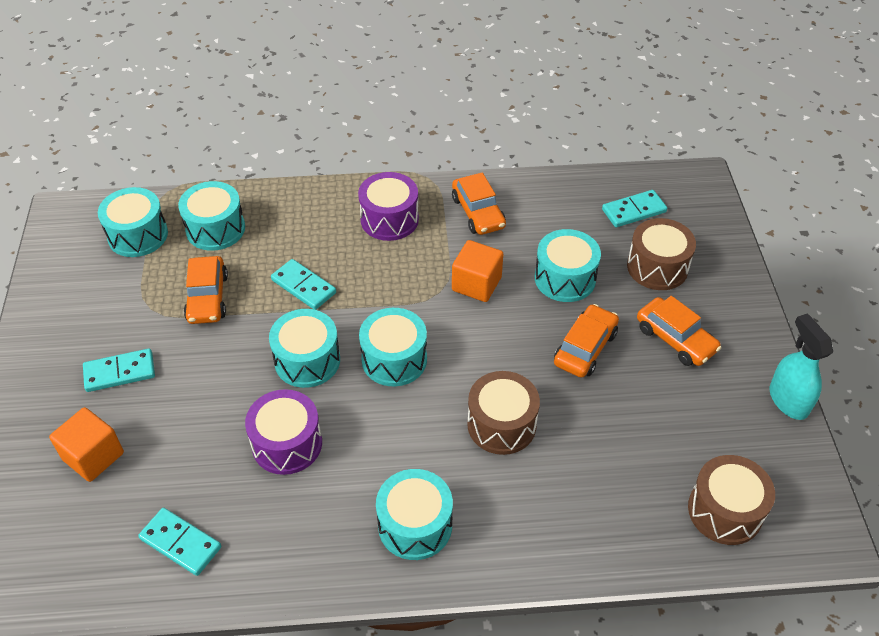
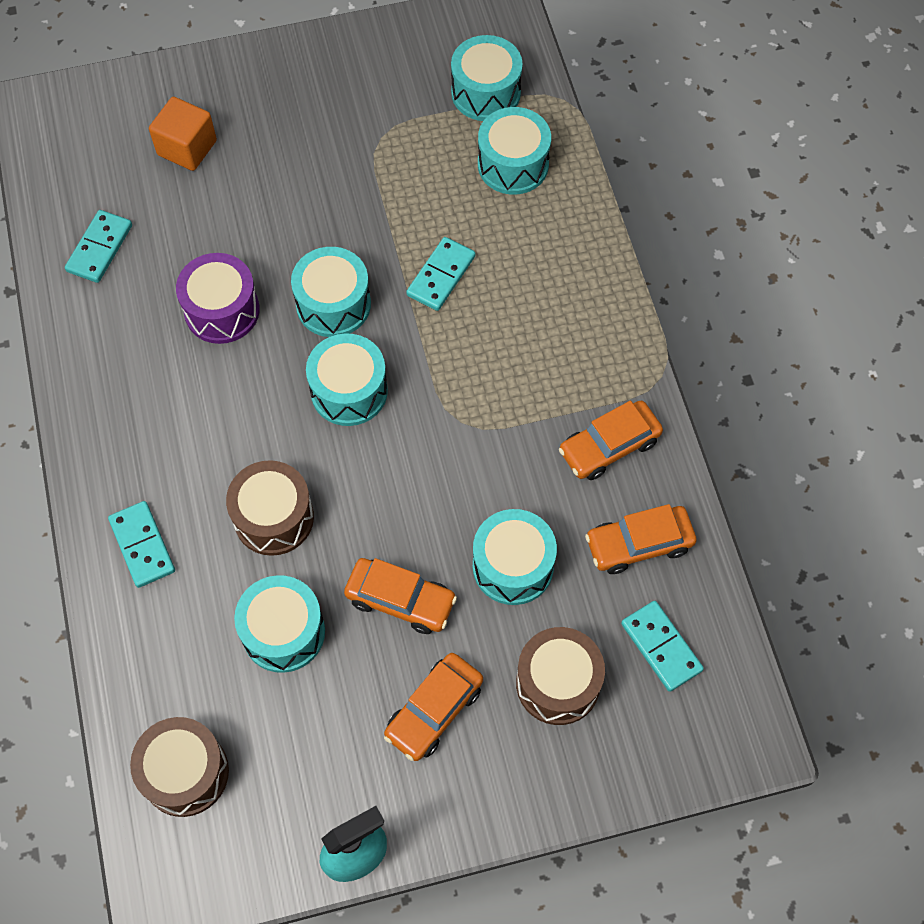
camera: 80 degrees right, 15 degrees up
turquoise domino [83,349,155,392] -> turquoise domino moved to [108,501,175,588]
orange car [184,256,228,324] -> orange car moved to [585,504,697,574]
purple drum [358,172,419,241] -> none
turquoise drum [376,469,453,560] -> turquoise drum moved to [234,575,325,673]
orange cube [452,240,503,302] -> none

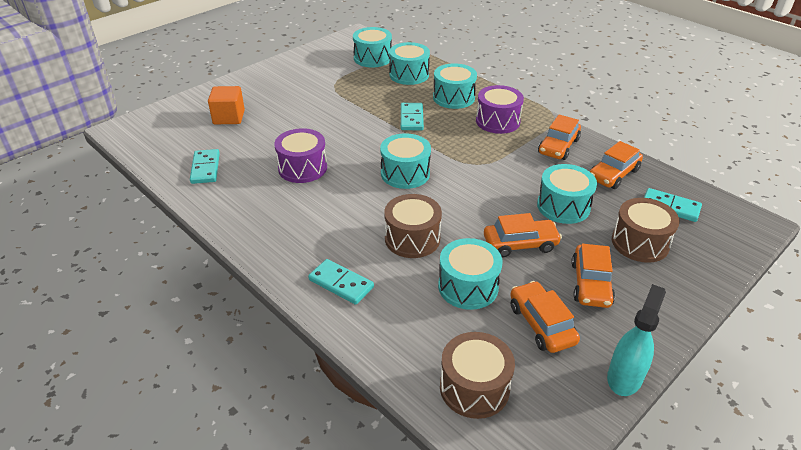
camera: 30 degrees left, 25 degrees down
turquoise drum [291,247,371,337] -> turquoise drum moved to [433,63,477,109]
none -> purple drum [476,85,524,134]
none -> orange car [510,281,580,353]

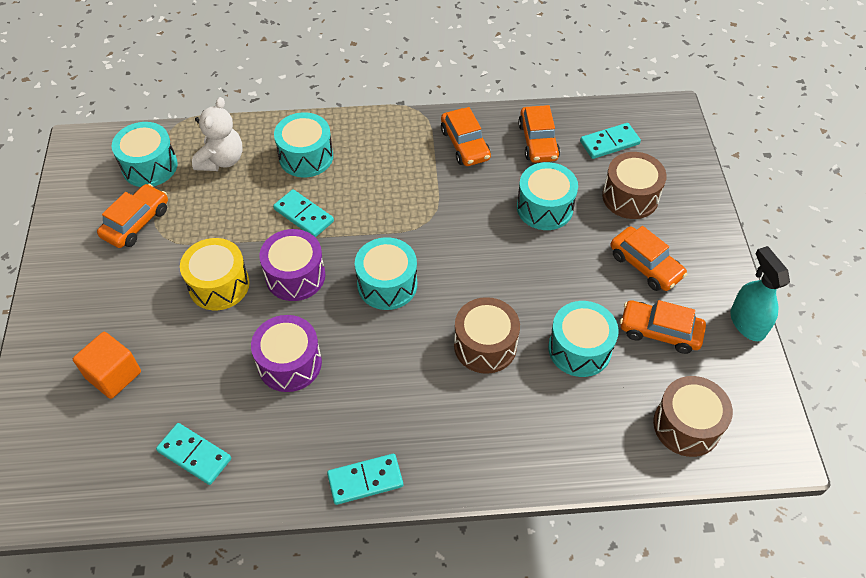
camera: 50 degrees left, 15 degrees up
turquoise domino [308,259,374,305] -> turquoise domino moved to [327,454,403,505]
turquoise drum [389,42,430,85] -> white teddy bear [192,97,242,171]
purple drum [476,85,524,134] -> purple drum moved to [259,229,326,301]
orange car [484,213,562,257] -> orange car moved to [97,184,168,248]
none -> yellow drum [180,238,250,310]

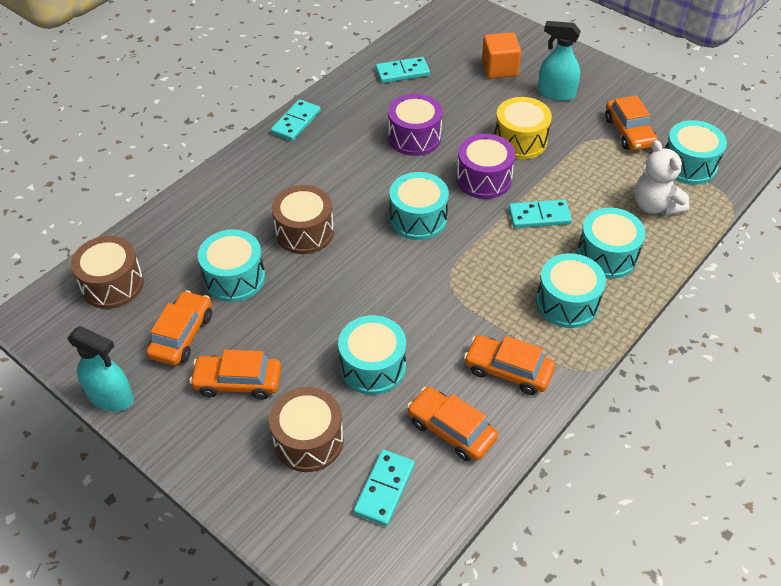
camera: 135 degrees right, 5 degrees down
orange car [620,300,706,354] -> orange car turned 45 degrees counterclockwise [147,290,212,365]
none -> turquoise drum [536,253,606,328]
none -> turquoise spray bottle [538,21,581,101]

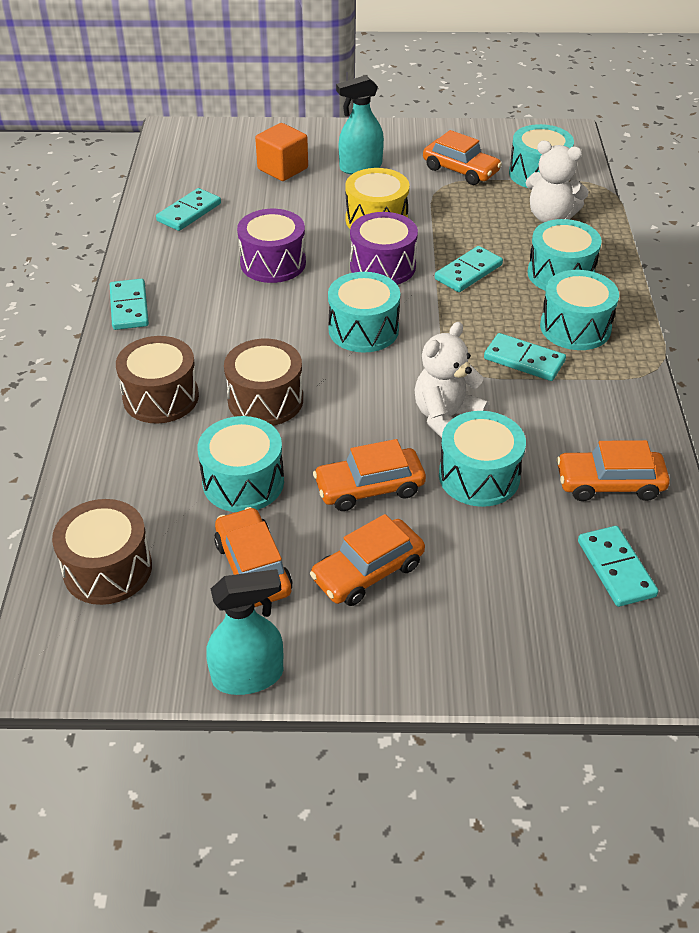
camera: 40 degrees left, 5 degrees down
brown drum [269,387,344,472] -> brown drum moved to [116,336,199,424]
orange car [464,335,555,395] -> orange car moved to [313,439,426,511]
none -> white teddy bear [415,322,489,438]
none -> turquoise domino [484,333,566,381]

